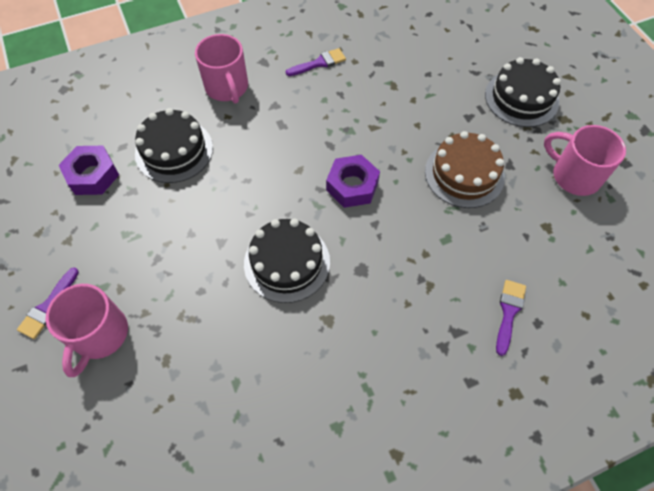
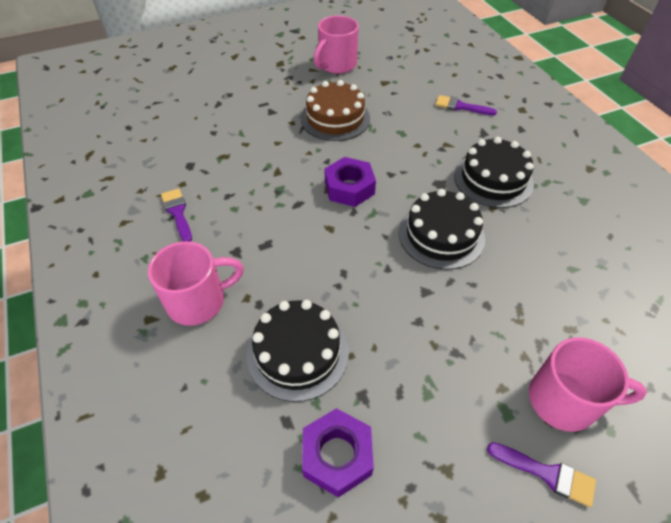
camera: 90 degrees left, 10 degrees down
black cake [485,57,561,127] -> black cake moved to [454,137,534,208]

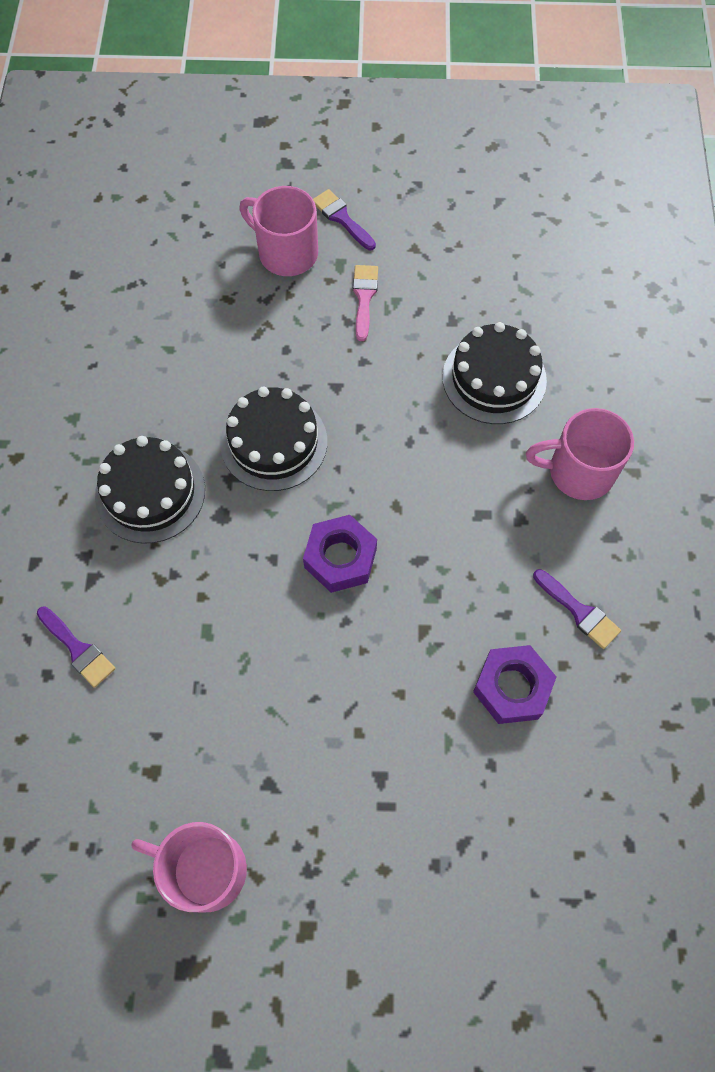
camera: 155 degrees left, 15 degrees up
purple brush [161,188,192,242] -> purple brush turned 45 degrees counterclockwise [533,569,621,649]
brown cake [301,80,370,141] -> none
purple nut [302,408,374,498] -> purple nut moved to [473,645,556,724]
pink mug [313,15,359,74] -> pink mug turned 135 degrees counterclockwise [131,822,247,912]
none -> pink brush [353,265,378,341]

